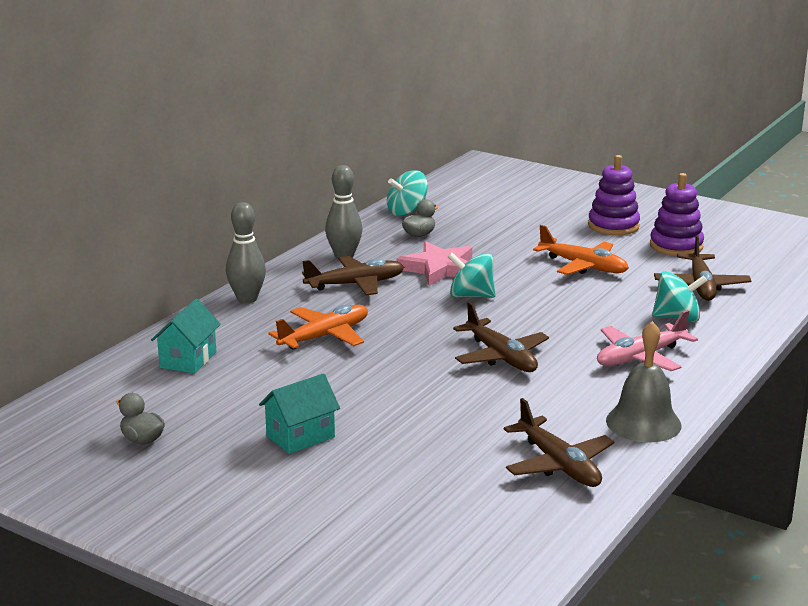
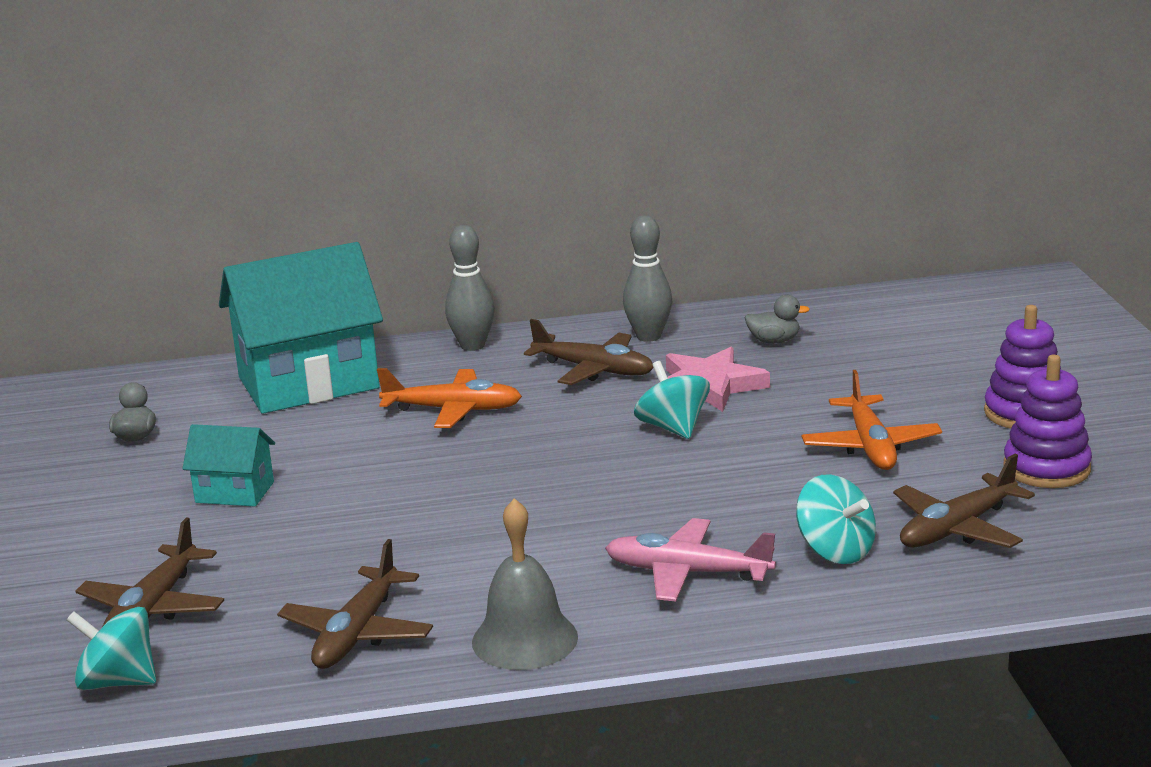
camera: 50 degrees right, 0 degrees up
turquoise house [151,299,221,374] -> turquoise house [219,242,383,414], size x2.09
turquoise spinning top [387,170,428,216] -> turquoise spinning top moved to [67,607,156,690]
brown plane [453,302,549,372] -> brown plane moved to [75,518,224,626]

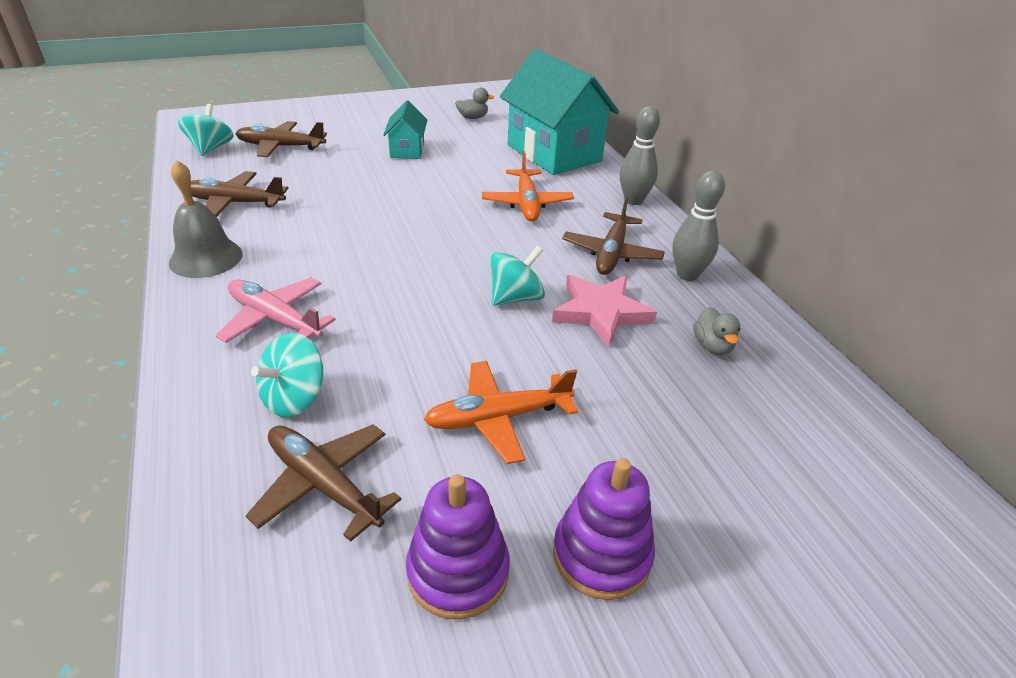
camera: 75 degrees right, 15 degrees up
pink plane [605,518,776,602] -> pink plane turned 60 degrees counterclockwise [215,278,336,343]

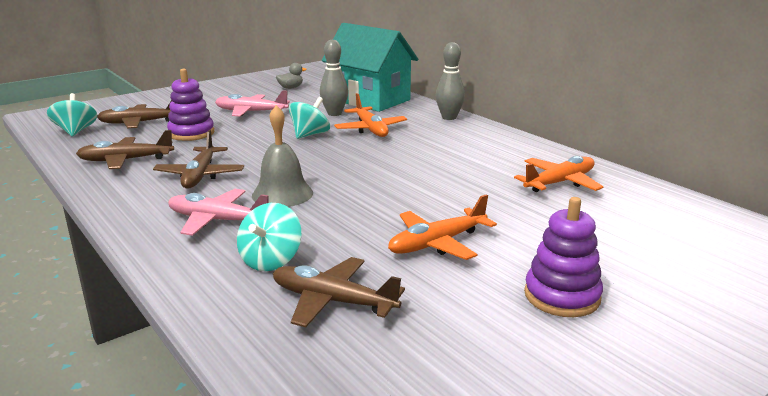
camera: 15 degrees left, 15 degrees down
grey bell [169,160,243,278] -> grey bell moved to [252,105,313,207]
turquoise house [383,100,428,159] -> pink plane [215,90,290,116]
purple stacking toy [406,474,510,620] -> purple stacking toy moved to [167,69,214,141]
turquoise spinning top [490,246,545,306] -> turquoise spinning top moved to [289,97,330,139]
pink star [552,275,657,347] -> none
brown plane [562,196,665,275] -> brown plane moved to [153,130,244,189]
grey bowling pin [673,171,725,281] -> grey bowling pin moved to [320,40,348,116]
grey duck [693,307,740,355] -> orange plane [514,156,603,192]

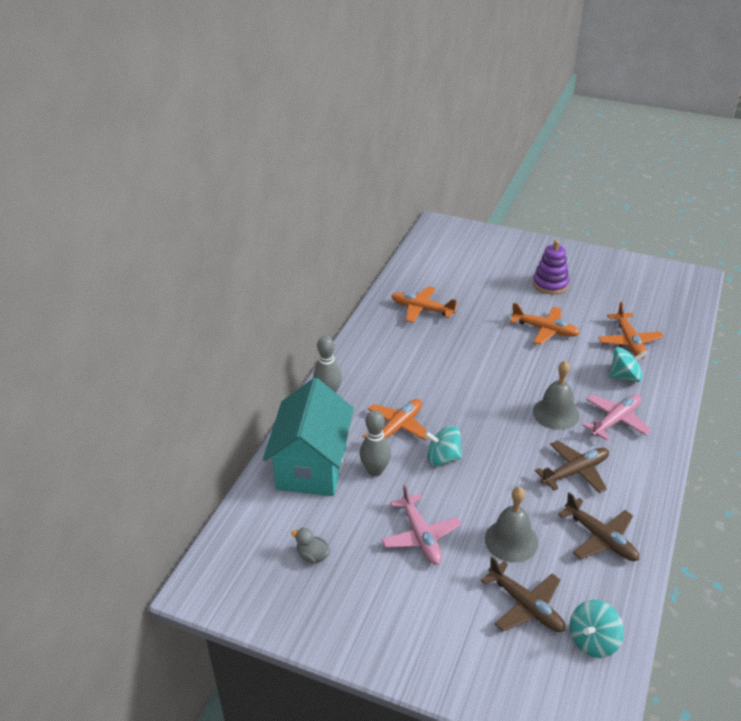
camera: 120 degrees left, 15 degrees up
purple stacking toy [167,69,214,141] -> grey bell [485,487,538,563]
pink plane [168,189,269,236] -> pink plane turned 120 degrees counterclockwise [583,394,651,440]
brown plane [273,257,405,327] -> orange plane [598,302,664,359]

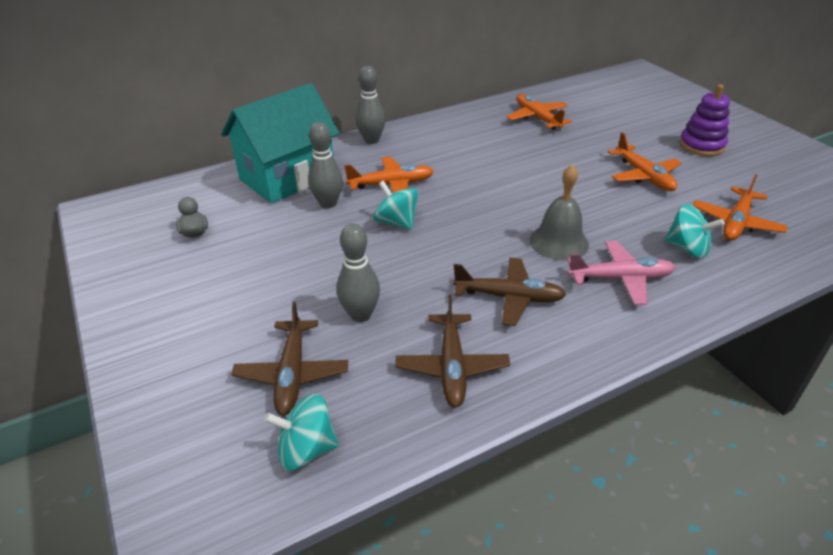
camera: 40 degrees right, 0 degrees up
pink plane [382,485,461,565] -> none
grey bell [485,487,538,563] -> grey bowling pin [337,224,380,322]

